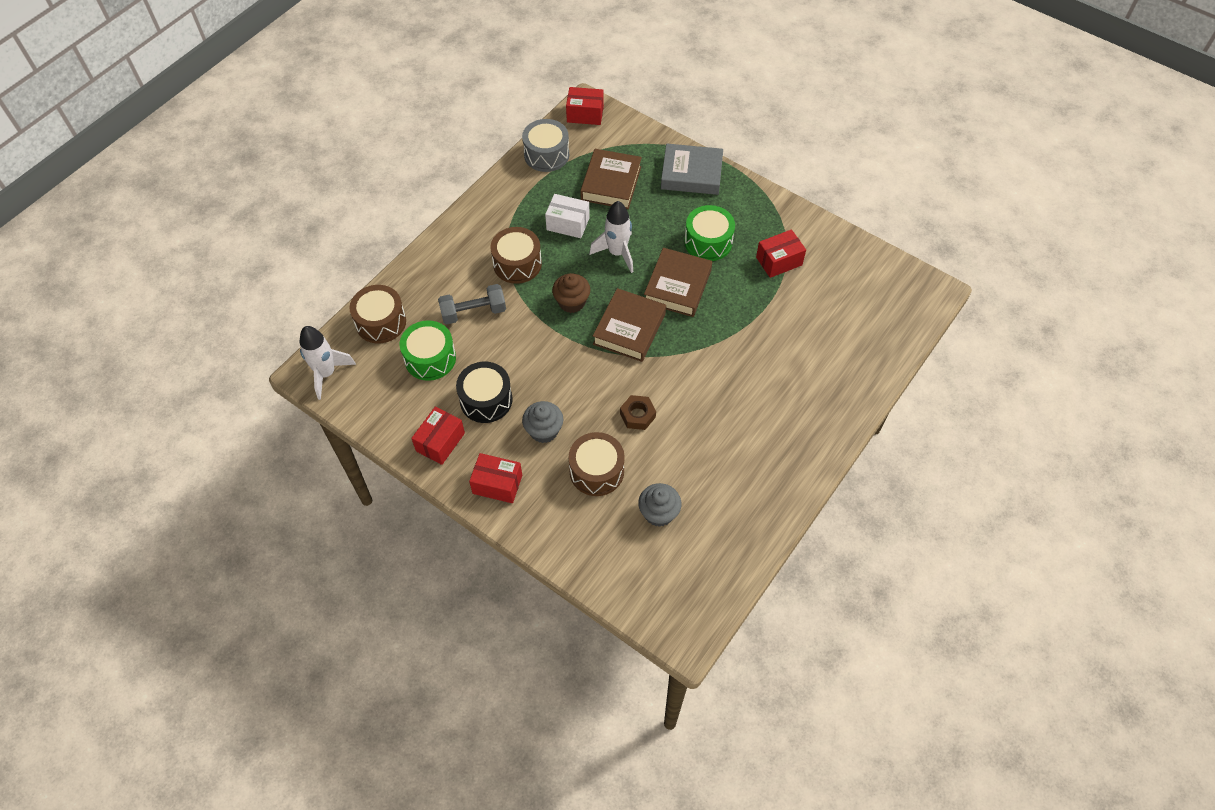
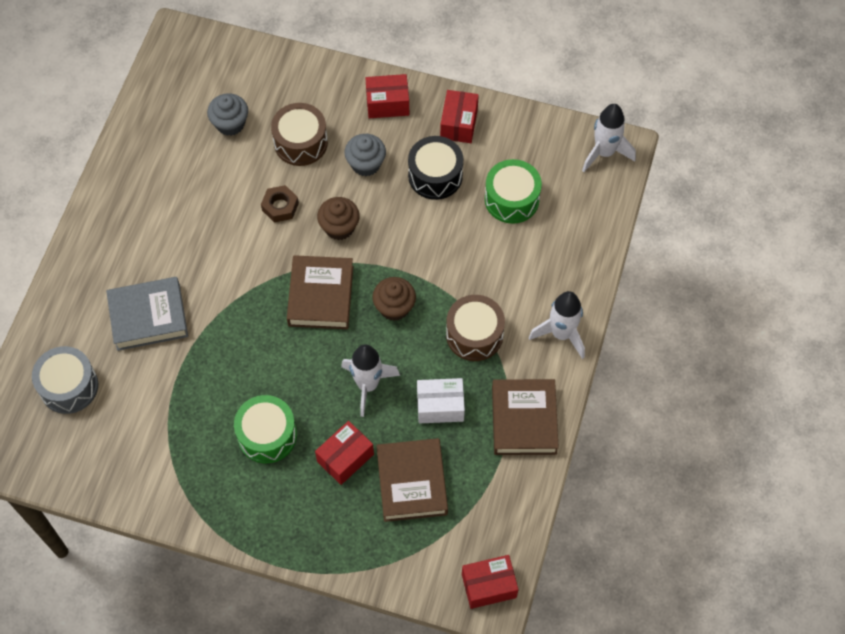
camera: 160 degrees right, 5 degrees up
brown drum [350,285,406,343] -> none
grey dumbbell [438,284,506,324] -> none
grey drum [522,119,569,172] -> grey drum moved to [32,346,98,414]
brown book [644,248,712,317] -> brown book moved to [492,379,559,455]
grey book [661,144,723,195] -> grey book moved to [106,277,188,351]
red box [756,229,806,278] -> red box moved to [315,421,374,485]
none -> brown cupcake [317,197,360,240]
none -> white rocket [529,291,585,359]

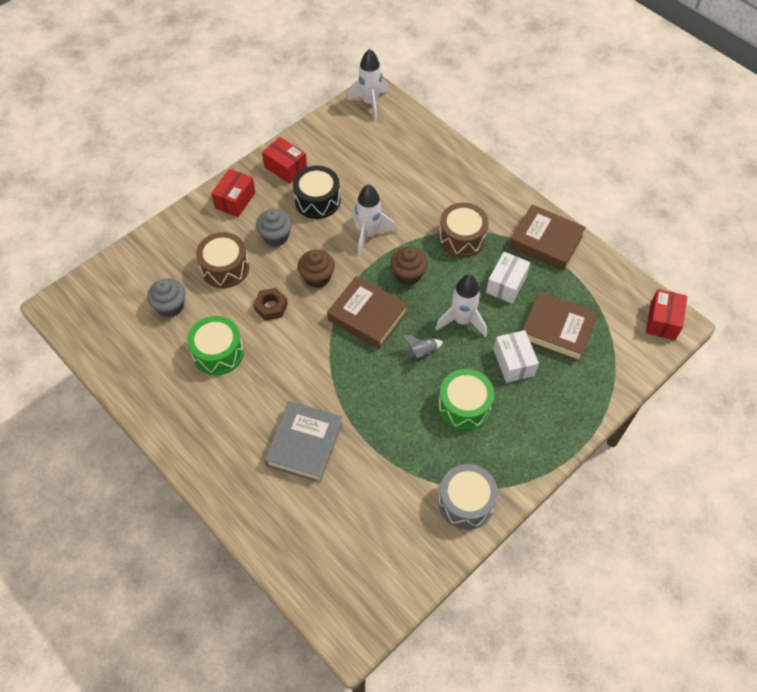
camera: 60 degrees left, 5 degrees down
grey drum [32,346,98,414] -> grey drum moved to [438,464,498,530]
red box [315,421,374,485] -> white box [494,330,539,383]
green drum [485,159,542,224] -> green drum moved to [187,316,244,375]
white rocket [529,291,585,359] -> white rocket moved to [352,184,396,255]
none -> grey rocket [401,335,443,362]

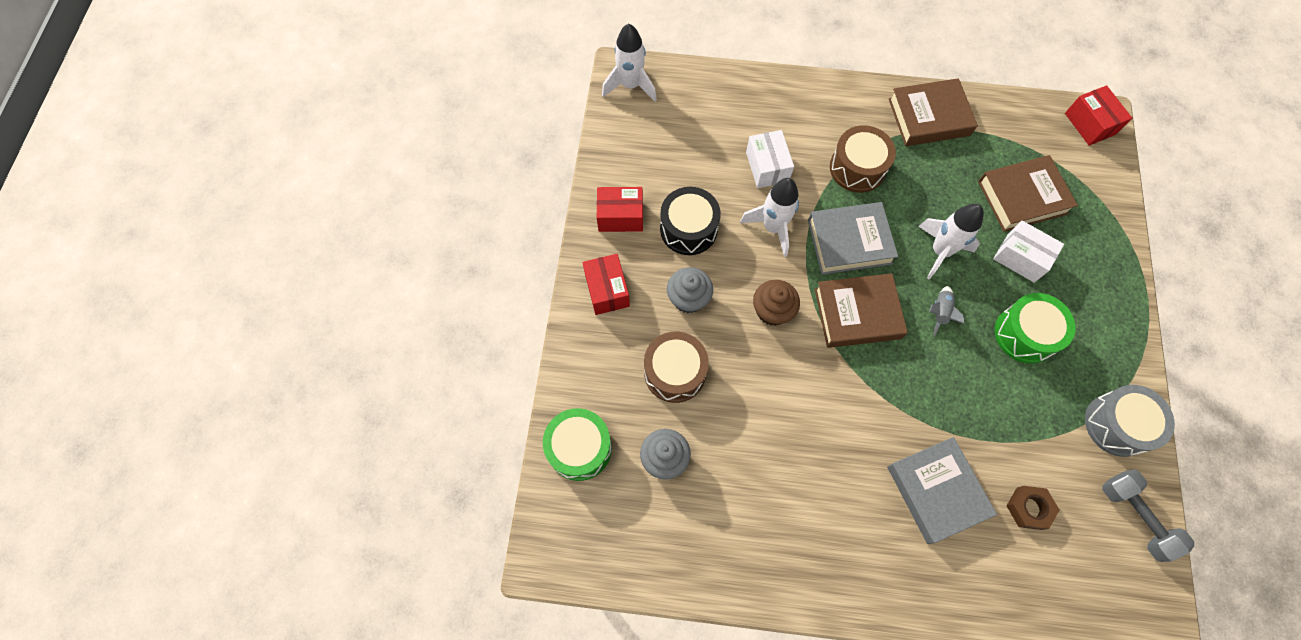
camera: 40 degrees left, 10 degrees up
green drum [187,316,244,375] -> green drum moved to [543,408,612,481]
brown nut [253,288,288,321] -> brown nut moved to [1007,486,1059,530]
brown cupcake [391,247,428,285] -> grey book [808,202,898,275]
white box [486,252,530,304] -> white box moved to [746,130,794,188]
none -> grey dumbbell [1102,469,1194,562]

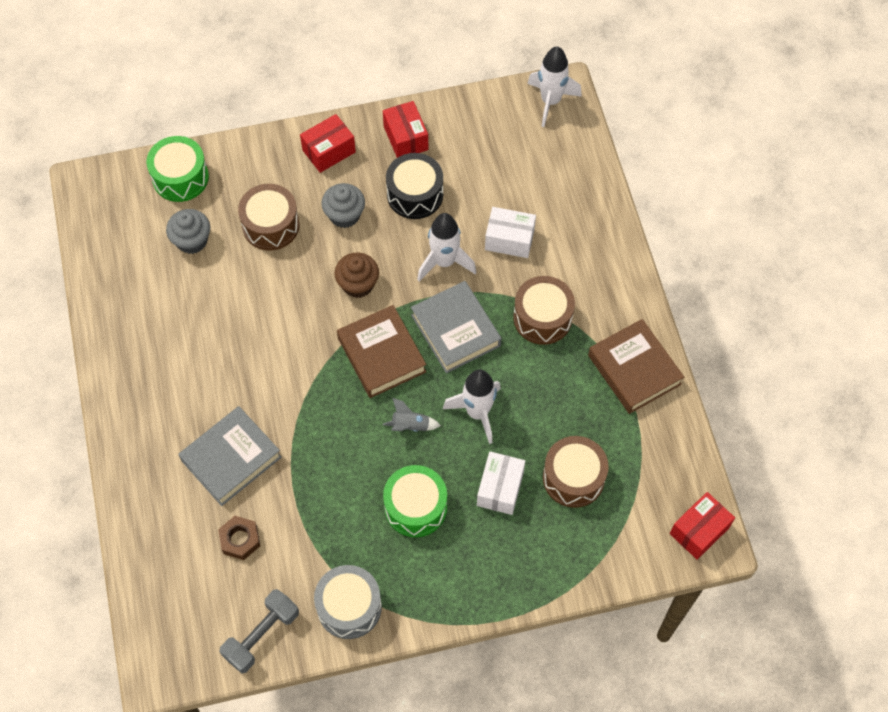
camera: 70 degrees right, 5 degrees down
white box [746,130,794,188] -> white box turned 45 degrees clockwise [485,207,536,258]
brown book [978,155,1078,232] -> brown drum [543,436,609,508]

